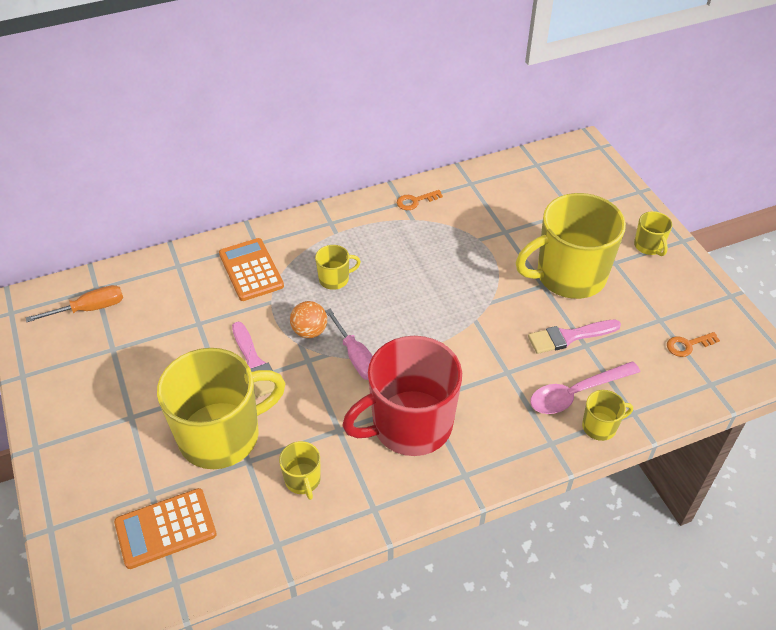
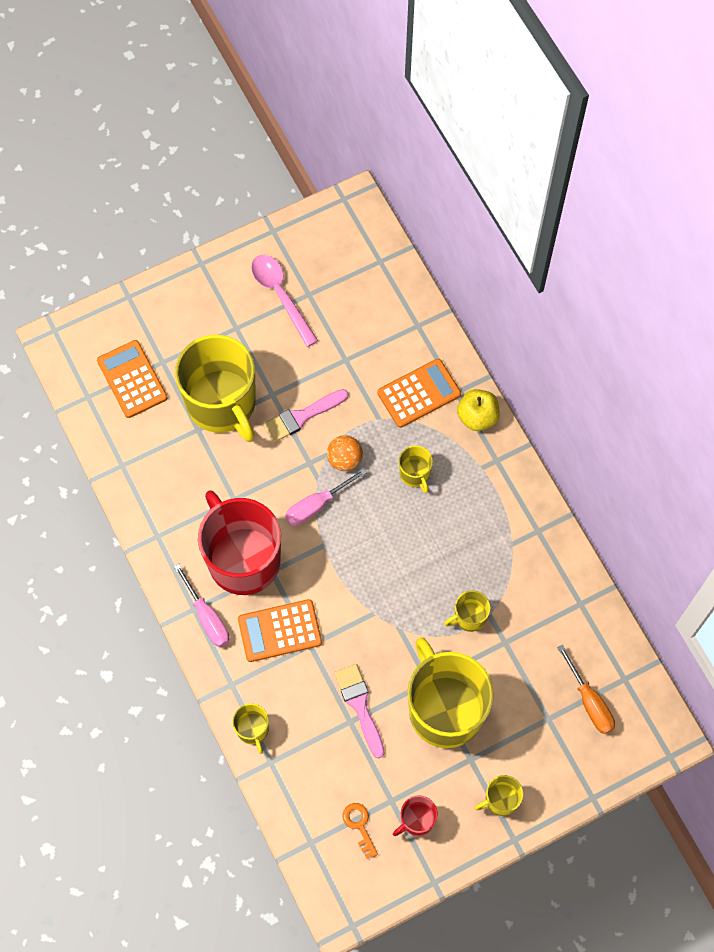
camera: 85 degrees right, 20 degrees up
orange screwdriver [26,285,123,322] -> orange screwdriver moved to [557,645,615,734]
yellow mug [279,441,321,500] -> yellow mug moved to [444,590,491,632]
orange key [397,190,443,210] -> none
pink spoon [530,361,640,414] -> pink spoon moved to [251,255,318,347]
none -> pink screwdriver [174,564,229,647]
none -> orange calculator [238,599,322,662]
none -> red mug [393,795,438,836]
none -> yellow apple [457,389,500,431]

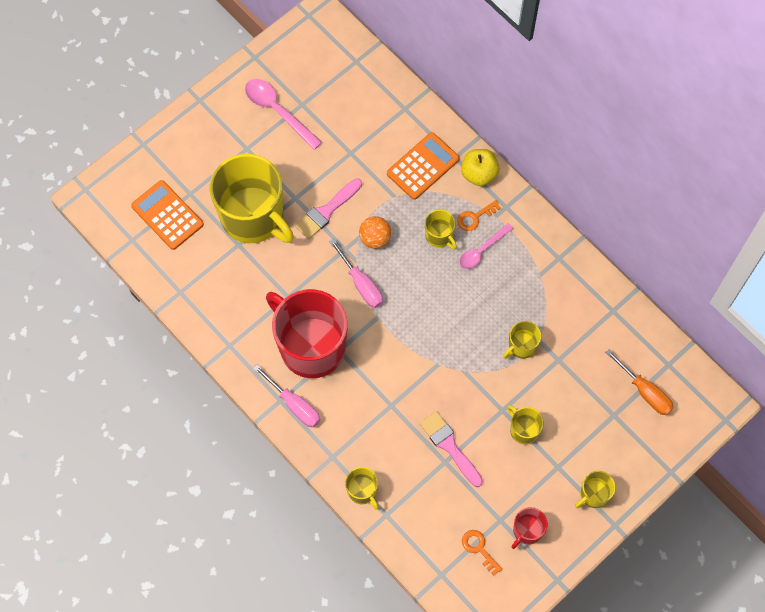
camera: 15 degrees left, 0 degrees up
orange calculator [238,599,322,662] -> none
pink screwdriver [285,468,367,526] -> pink screwdriver turned 75 degrees counterclockwise [329,239,383,308]
yellow mug [407,637,494,748] -> yellow mug [507,405,544,445], size x0.43
none -> orange key [457,200,501,231]
none -> pink spoon [459,223,513,269]

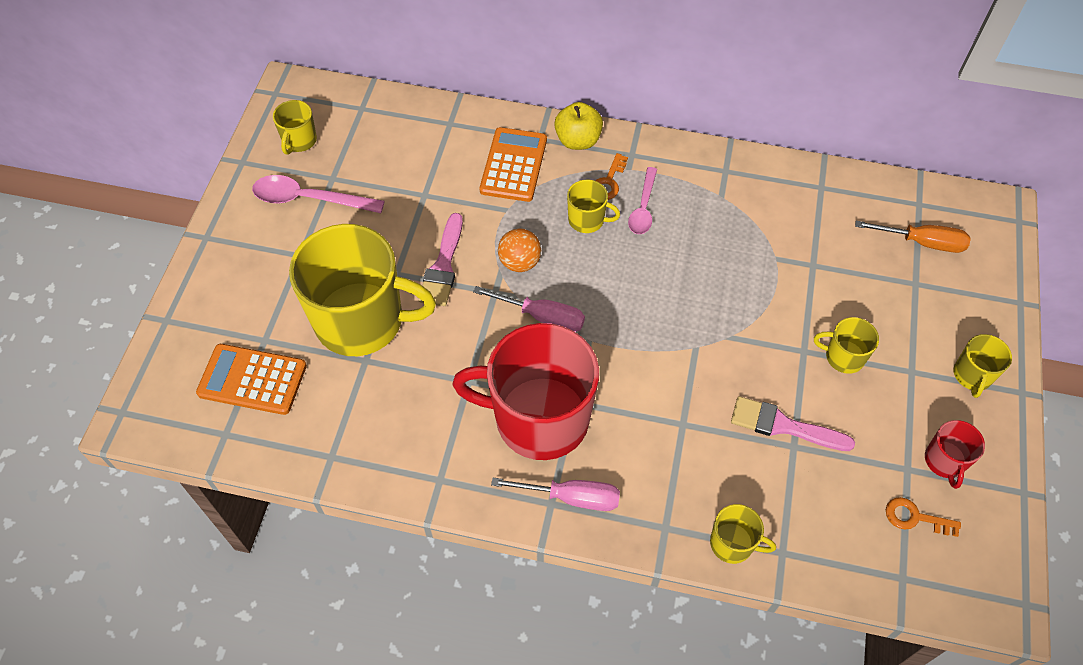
camera: 35 degrees left, 10 degrees down
yellow mug [503,321,541,359] -> yellow mug moved to [273,100,317,155]

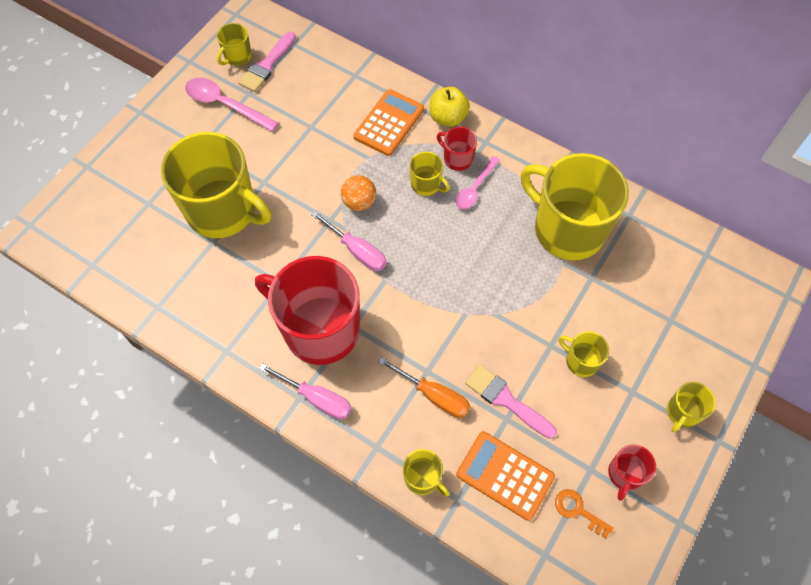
camera: 20 degrees right, 5 degrees up
orange calculator [196,344,307,415] -> orange calculator moved to [456,431,555,521]
pink brush [418,213,463,306] -> pink brush moved to [238,31,296,92]
orange key [595,153,628,200] -> red mug [437,127,477,171]
orange screwdriver [855,221,971,253] -> orange screwdriver moved to [378,357,470,418]
none -> yellow mug [521,153,629,260]

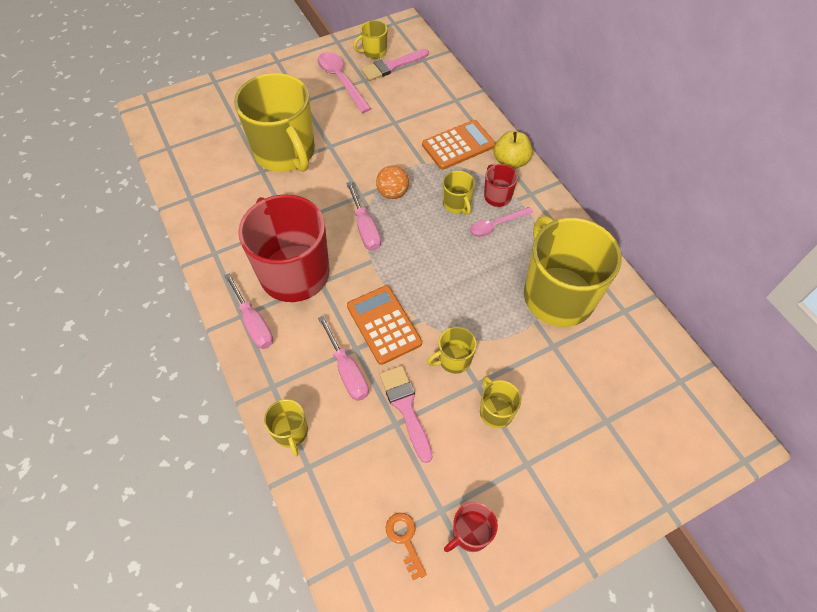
camera: 30 degrees right, 5 degrees down
orange screwdriver [378,357,470,418] -> pink screwdriver [318,316,369,401]
orange calculator [456,431,555,521] -> orange calculator moved to [347,285,422,365]
yellow mug [667,382,716,432] -> yellow mug moved to [427,327,477,374]

